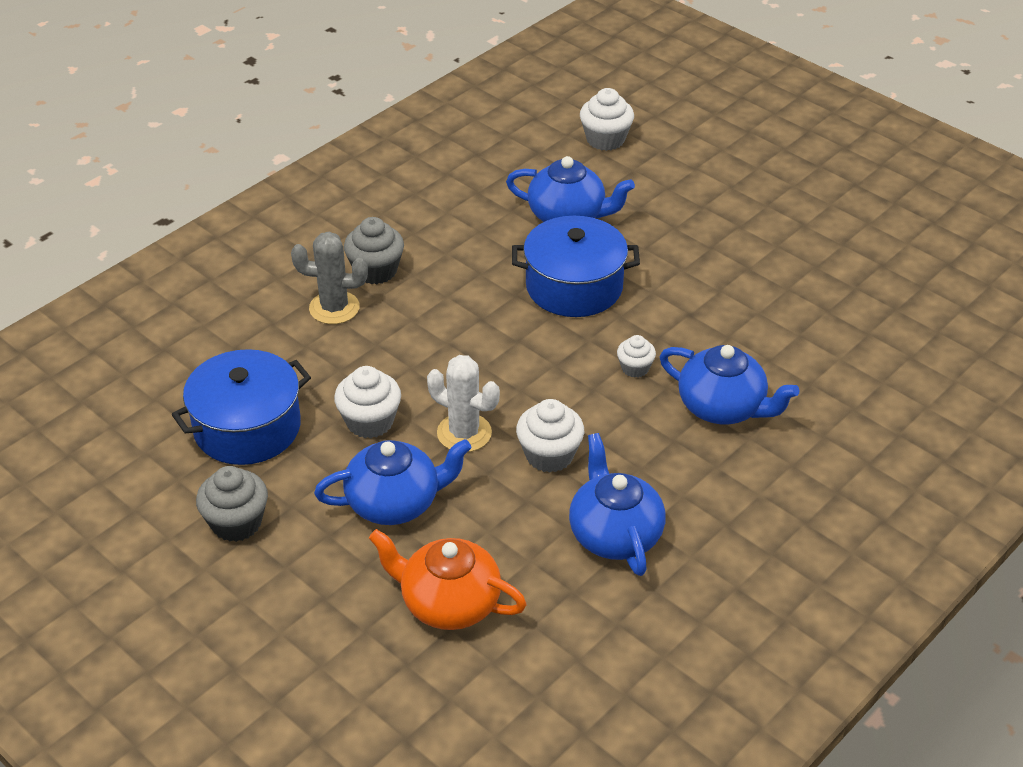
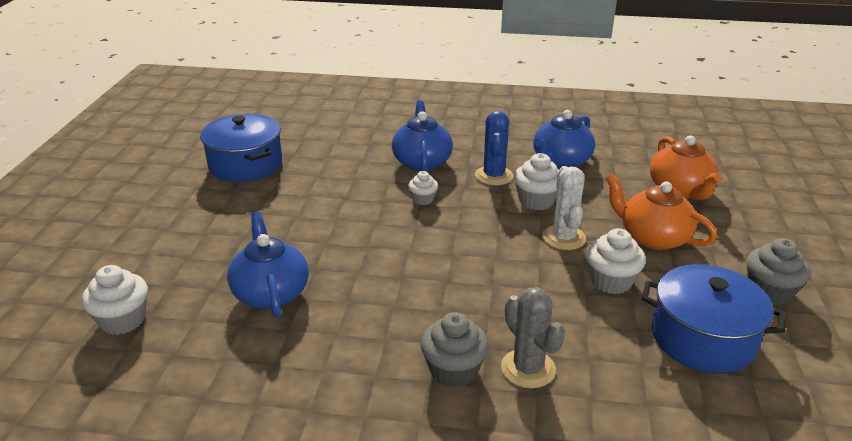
camera: 125 degrees left, 10 degrees down
blue teapot [314,439,472,525] -> orange teapot [605,173,717,250]
blue pot [512,216,640,317] -> blue pot moved to [200,114,282,182]
none -> blue cactus [475,111,513,186]

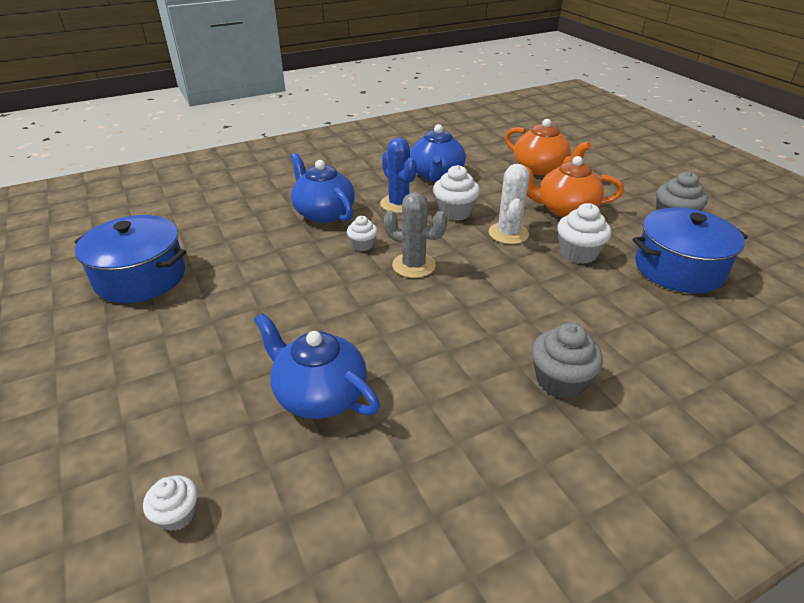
camera: 35 degrees left, 5 degrees up
white cupcake [82,265,148,335] -> white cupcake [143,475,198,531], size x0.61
grey cactus [501,287,565,388] -> grey cactus moved to [384,192,447,278]
white cactus [542,166,586,250] -> white cactus turned 45 degrees clockwise [489,164,530,244]

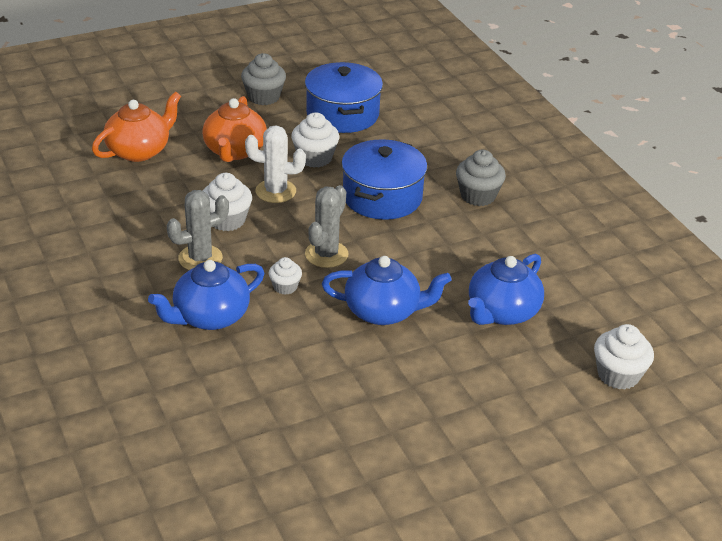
camera: 90 degrees left, 0 degrees up
blue pot [75,215,186,303] -> blue pot moved to [341,139,427,220]
white cupcake [143,475,198,531] -> white cupcake [594,324,654,390], size x1.64
blue cactus [380,138,417,213] -> grey cactus [167,190,229,270]
blue teapot [410,124,466,182] -> blue teapot moved to [322,256,451,325]

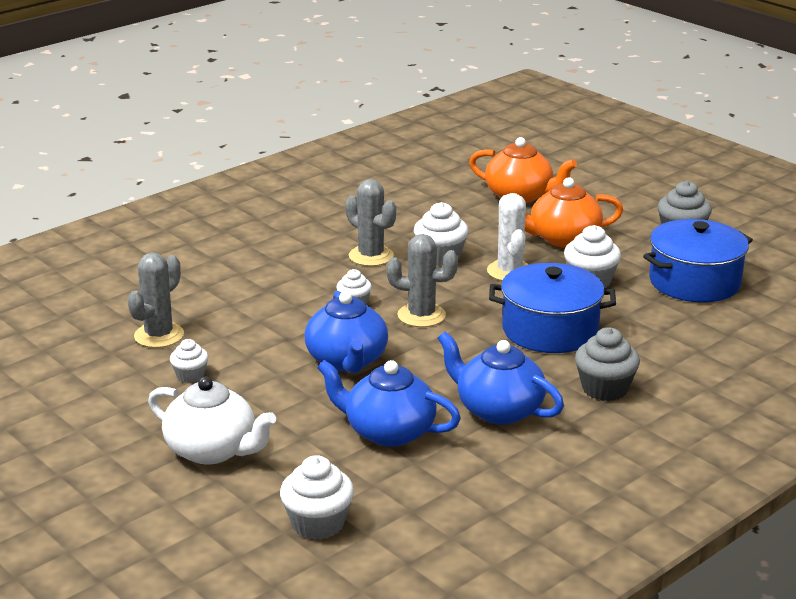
camera: 75 degrees right, 10 degrees down
blue teapot [148,260,265,330] -> blue teapot moved to [438,332,564,425]
none -> grey cactus [127,252,184,348]
none -> white teapot [148,377,276,464]
none -> white cupcake [170,339,208,383]

